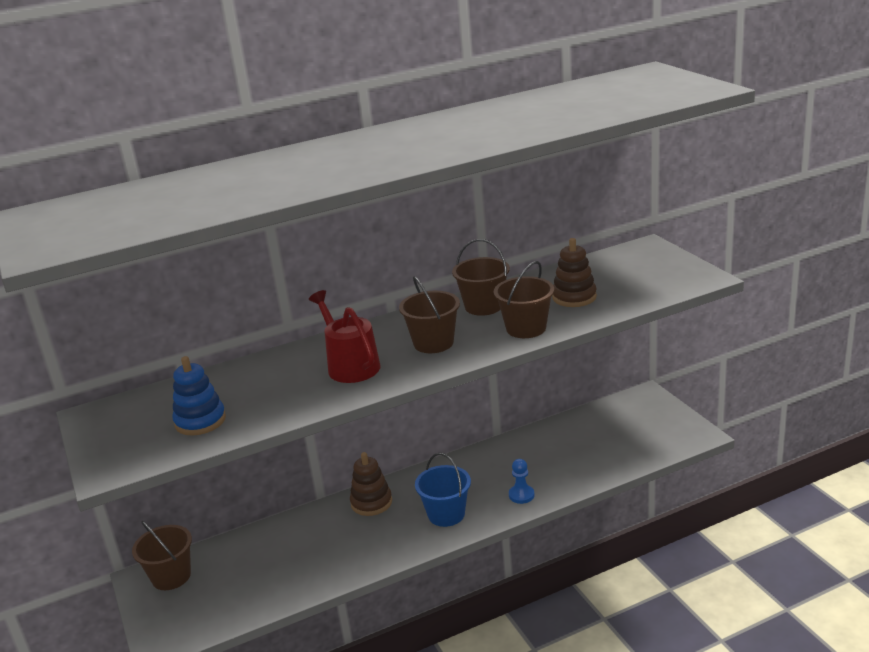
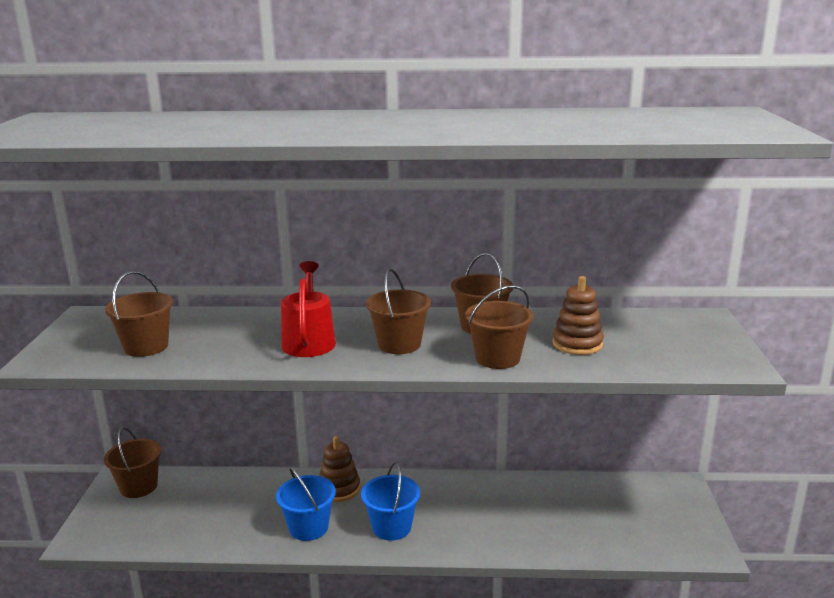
camera: 25 degrees right, 5 degrees down
blue stacking toy [172,356,226,435] -> brown bucket [105,271,173,357]
blue pawn [509,459,534,504] -> none
none -> blue bucket [276,466,336,541]

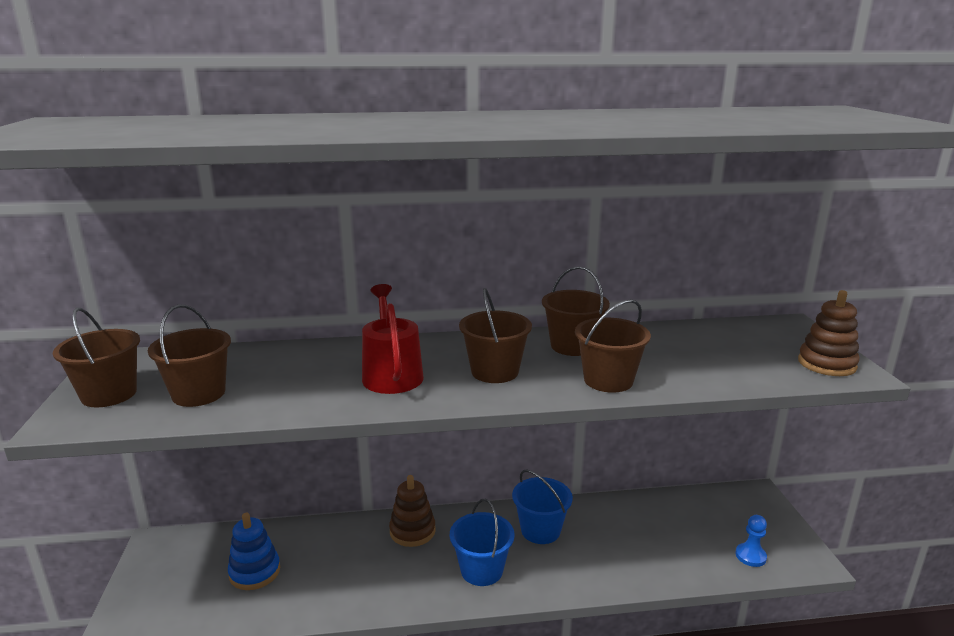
camera: 10 degrees left, 0 degrees up
brown bucket [104,427,161,498] -> brown bucket moved to [53,308,140,407]
blue bucket [276,466,336,541] -> blue bucket moved to [512,469,573,544]
brown stacking toy [552,276,604,355] -> brown stacking toy moved to [798,290,860,376]
none -> blue stacking toy [228,513,280,590]
none -> blue pawn [736,515,767,567]

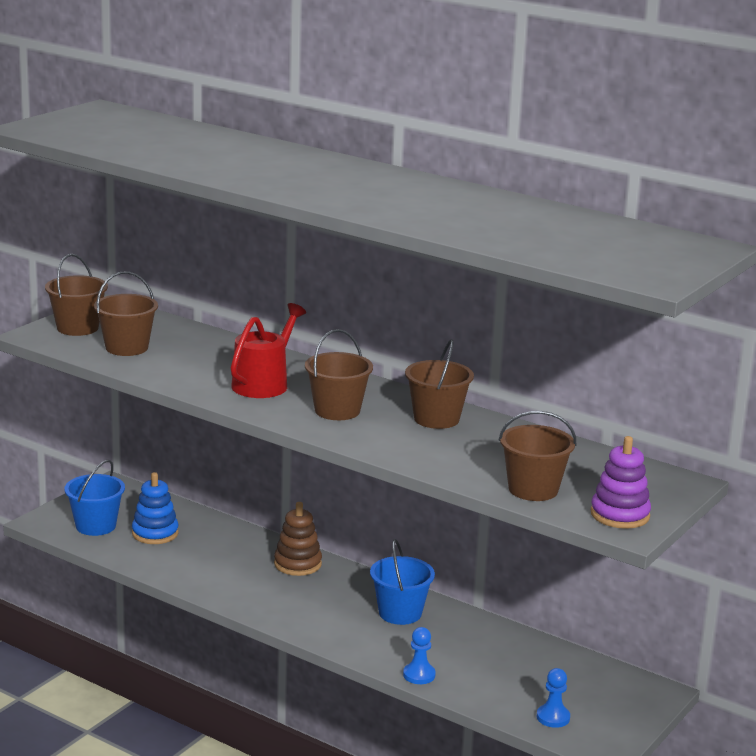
camera: 40 degrees right, 0 degrees up
blue bucket [450,499,515,586] -> blue bucket moved to [64,460,125,536]
brown bucket [575,299,651,393] -> brown bucket moved to [499,411,576,501]
brown stacking toy [798,290,860,376] -> purple stacking toy [591,436,651,529]
none -> blue pawn [403,627,436,684]

